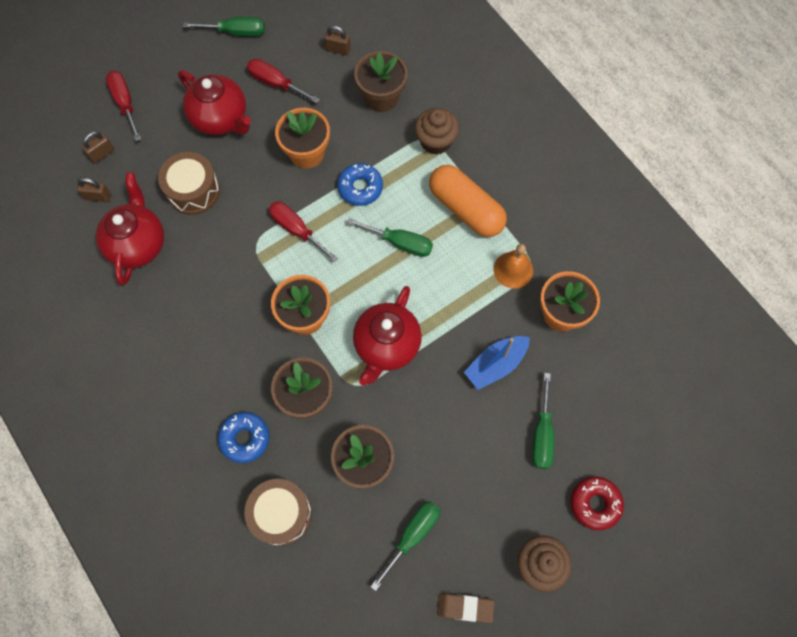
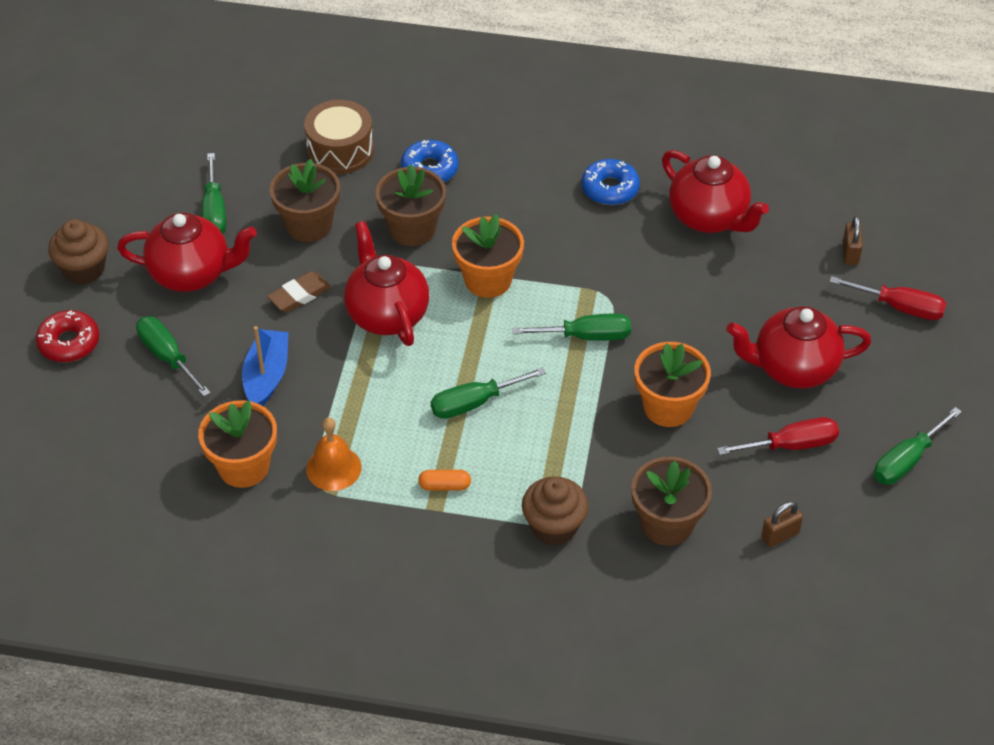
camera: 135 degrees right, 20 degrees down
brown padlock [77,178,111,202] -> none
brown drum [158,152,220,215] -> none
red screwdriver [269,202,339,263] -> green screwdriver [512,313,631,341]
blue donut [337,163,383,206] -> blue donut moved to [581,159,640,205]
orange capsule [429,165,507,237] -> orange capsule [418,470,471,491], size x0.40
brown eraser [437,593,494,623] -> brown eraser moved to [267,271,331,312]
none -> red teapot [117,213,257,292]

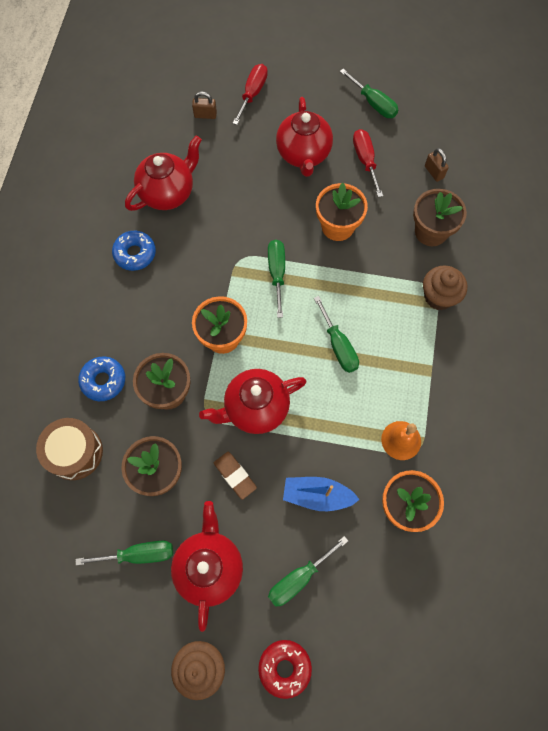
camera: 90 degrees left, 20 degrees up
orange capsule [418,470,471,491] -> none

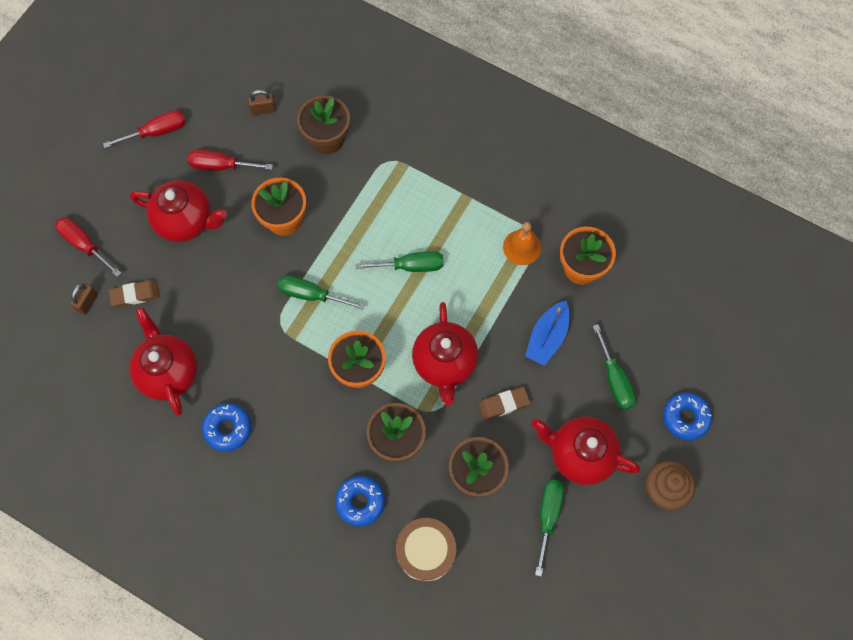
camera: 70 degrees left, 0 degrees up
red donut [258,640,312,699] -> blue donut [663,393,712,441]
green screwdriver [340,69,398,118] -> red screwdriver [103,110,186,148]
brown cupcake [423,265,467,310] -> none
none -> brown eraser [109,280,160,307]

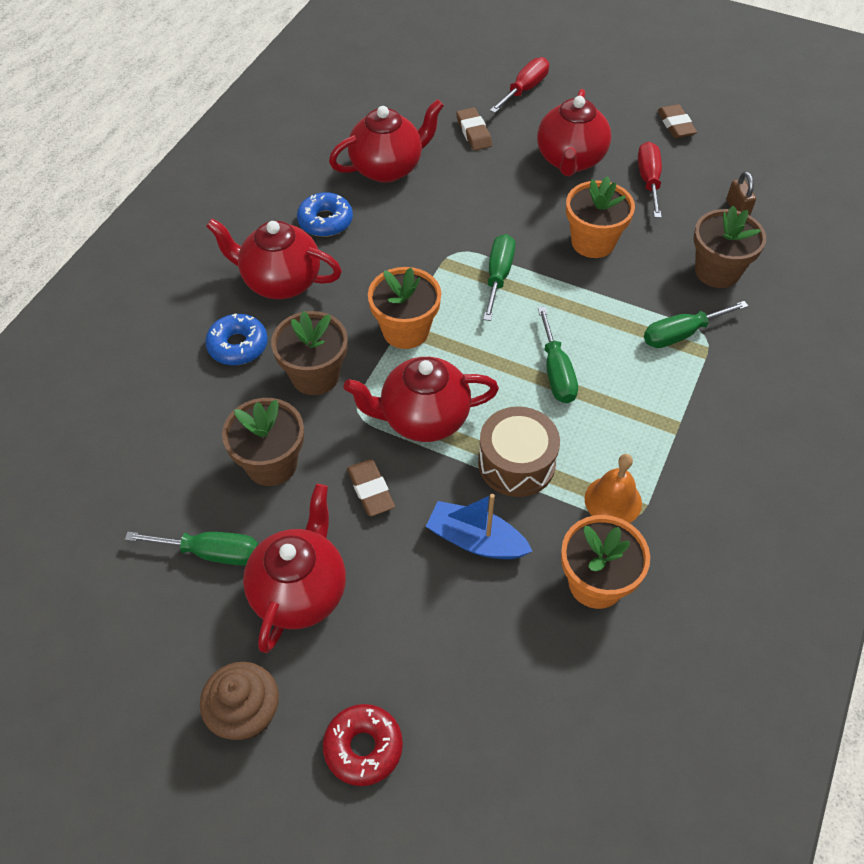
camera: 85 degrees right, 15 degrees down
brown padlock [70,283,98,315] -> none
red screwdriver [103,110,186,148] -> brown eraser [657,104,697,138]
brown drum [396,518,456,582] -> brown drum moved to [478,406,560,497]
green screwdriver [593,324,636,410] -> green screwdriver moved to [644,301,748,348]
blue donut [663,393,712,441] -> red donut [323,704,403,786]
none -> red teapot [206,219,342,299]

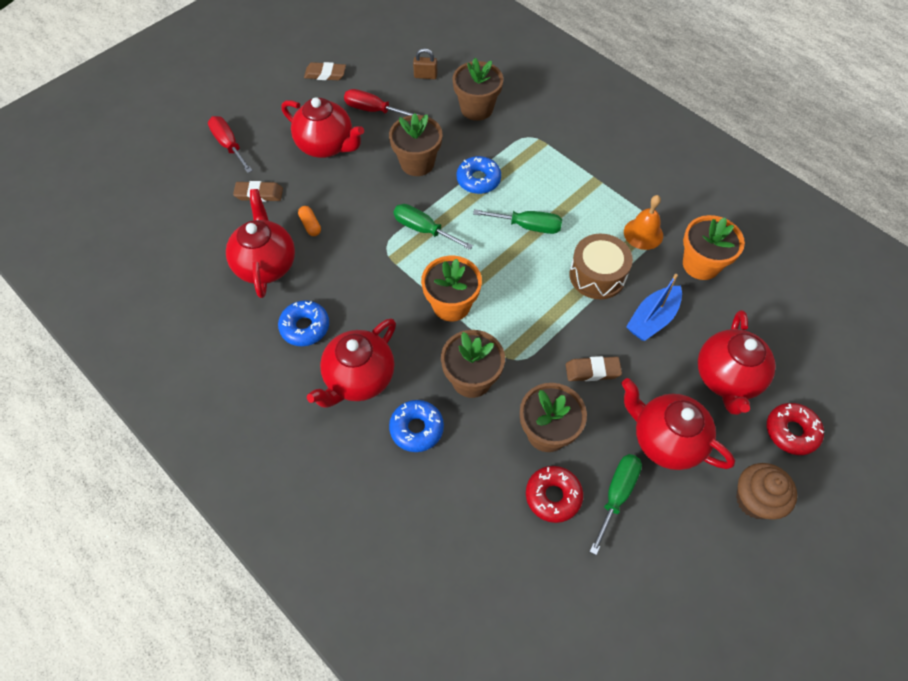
camera: 70 degrees left, 5 degrees up
red teapot [343,357,499,442] -> red teapot moved to [698,310,776,415]
orange flower pot [566,176,635,258] -> brown flower pot [389,113,442,176]
green screwdriver [644,301,748,348] -> none
none -> orange capsule [298,206,321,236]
none -> blue donut [457,156,501,194]
none -> red donut [526,466,583,523]

